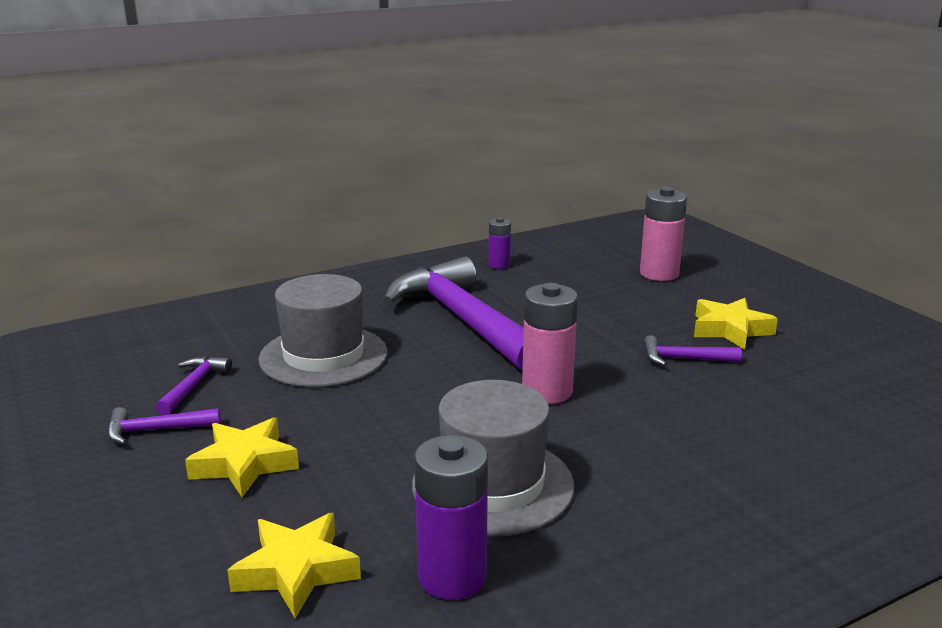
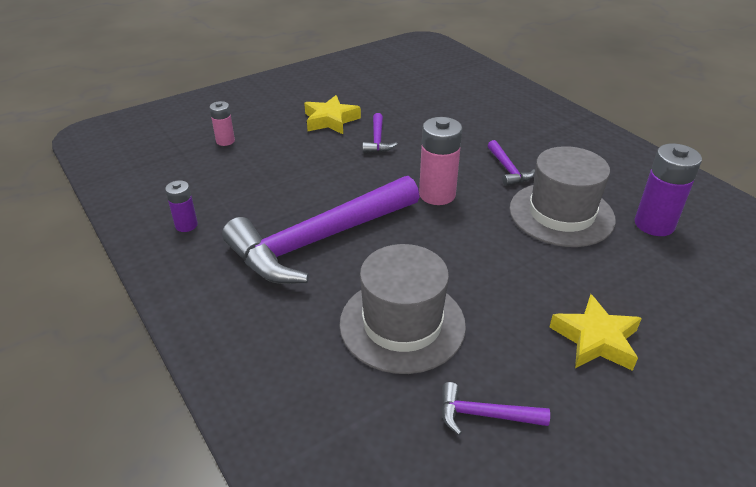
camera: 95 degrees left, 15 degrees up
purple hammer [107,407,221,445] -> purple hammer moved to [487,140,535,186]
yellow star [227,513,361,618] -> none
pink battery [640,187,687,281] -> pink battery [209,101,235,146], size x0.57

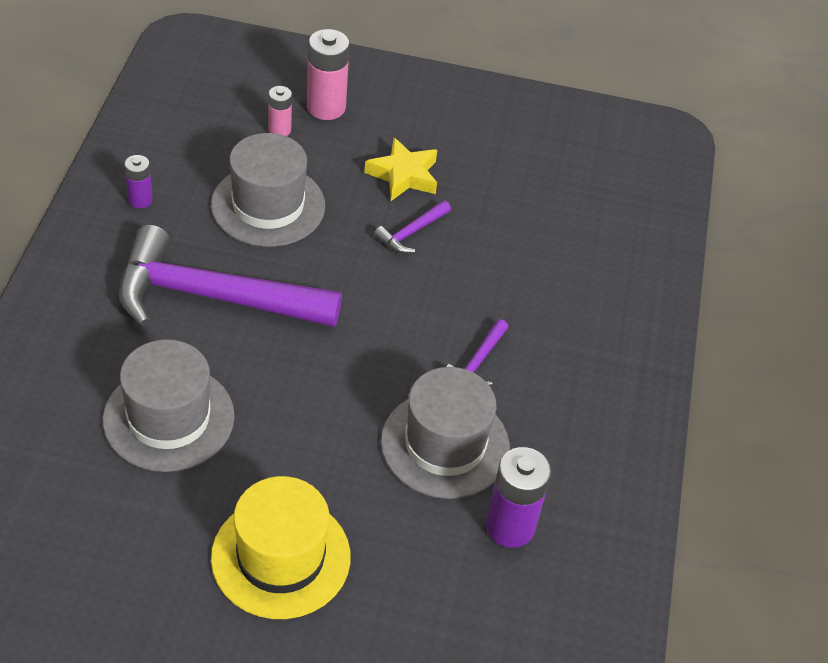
camera: 40 degrees right, 10 degrees up
pink battery [419,117,462,205] -> pink battery moved to [307,29,350,120]
purple hammer [441,382,550,435] -> none
yellow star [550,294,642,371] -> yellow hat [211,476,351,619]
none -> grey hat [211,133,325,247]

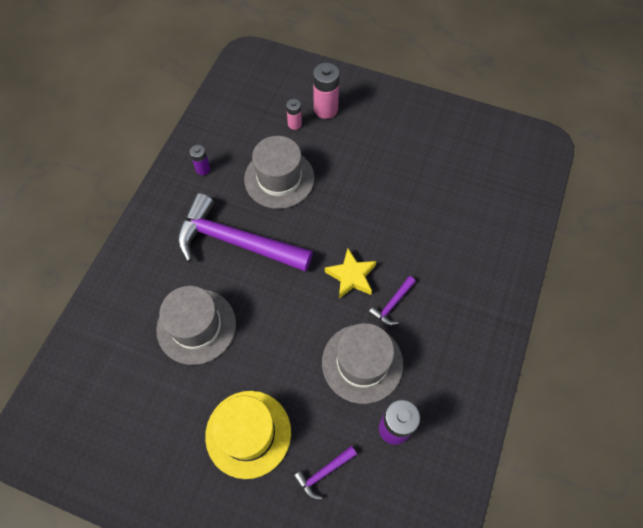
camera: 15 degrees right, 15 degrees up
yellow star [364,137,437,201] -> yellow star moved to [325,248,376,299]
purple hammer [374,200,451,254] -> purple hammer moved to [293,446,357,500]

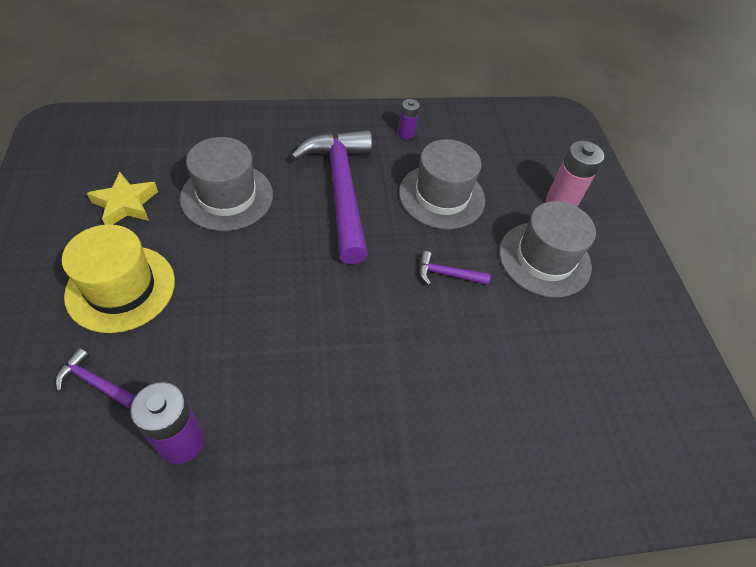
camera: 55 degrees right, 10 degrees down
pink battery [286,99,302,130] -> none
grey hat [322,323,403,404] -> grey hat moved to [499,201,596,298]
yellow star [325,248,376,299] -> yellow star moved to [87,172,158,225]
purple hammer [368,276,416,325] -> purple hammer moved to [419,251,491,285]

